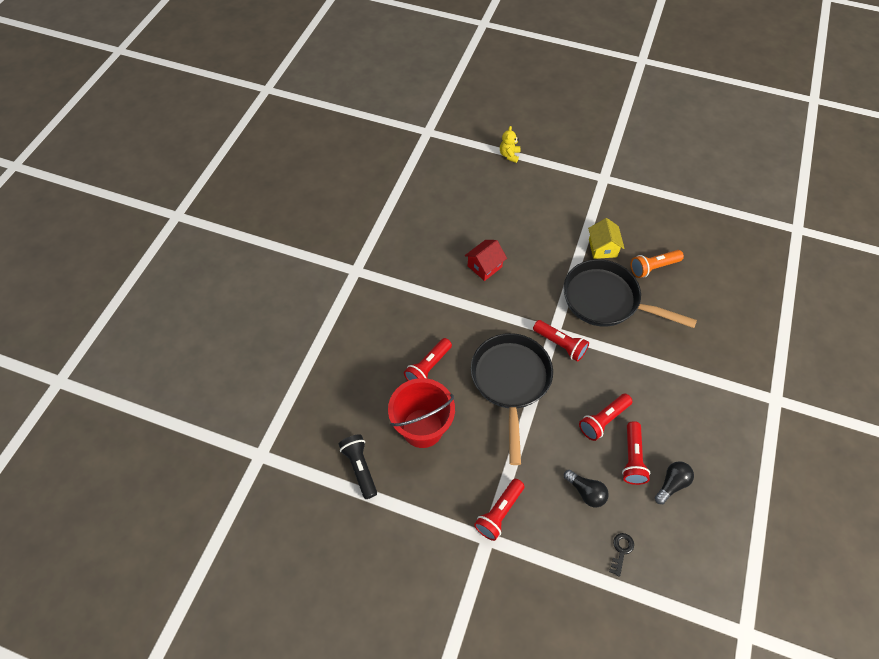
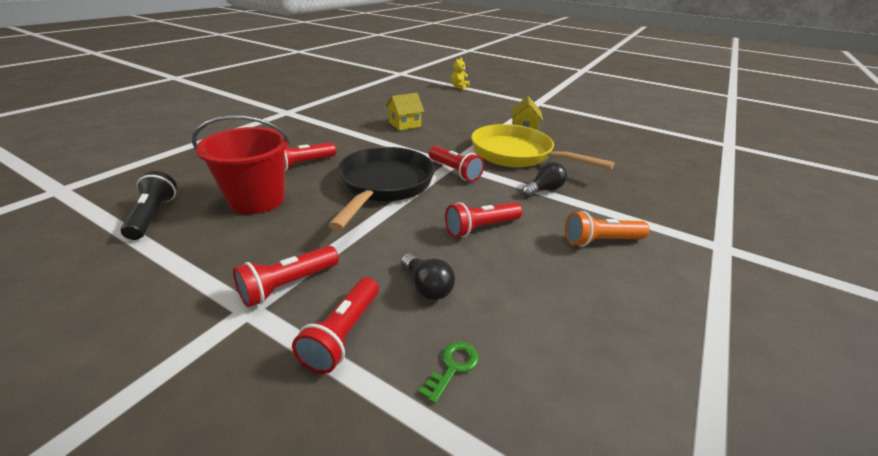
camera: 10 degrees right, 25 degrees down
red house [465,240,507,281] -> yellow house [386,93,424,131]
black pan [563,259,697,328] -> yellow pan [471,124,615,169]
black key [609,533,634,577] -> green key [418,342,479,404]
red flashlight [622,421,650,485] -> red flashlight moved to [292,277,379,374]
orange flashlight [631,250,684,278] -> orange flashlight moved to [565,211,650,247]
black light bulb [655,461,694,504] -> black light bulb moved to [522,162,567,197]

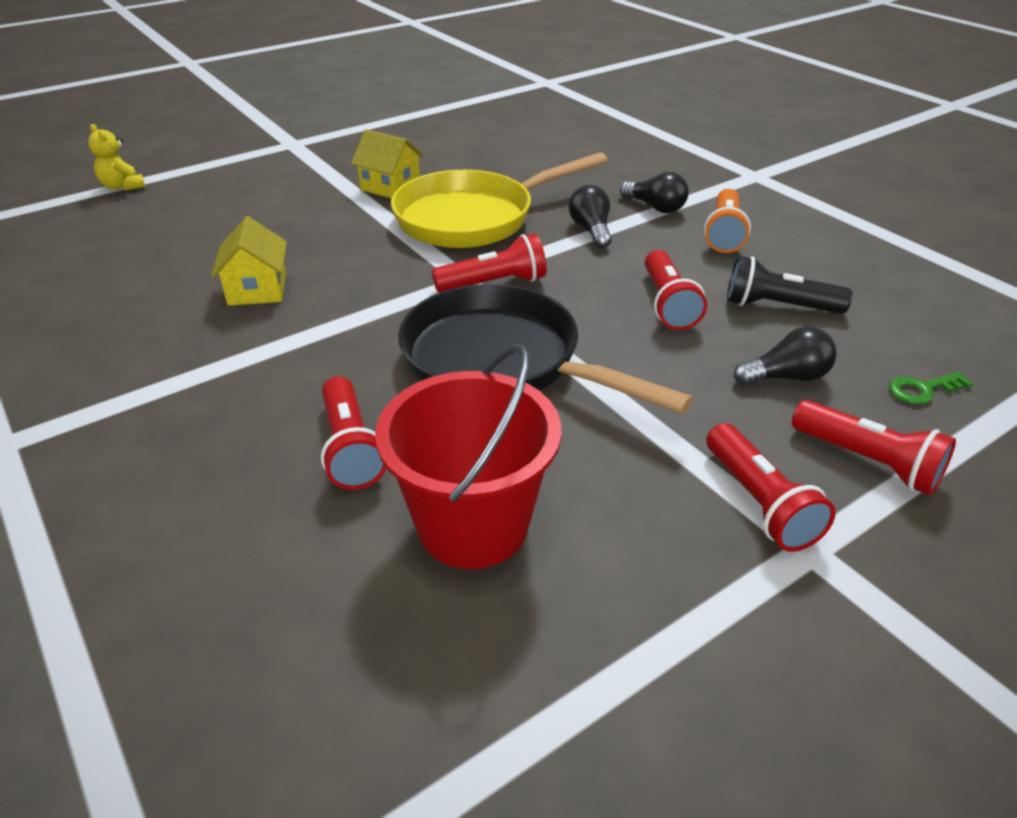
camera: 65 degrees left, 5 degrees up
black flashlight [120,171,177,240] -> black flashlight moved to [727,256,853,314]
green key [418,342,479,404] -> green key turned 75 degrees counterclockwise [889,372,973,404]
none -> black light bulb [620,172,689,213]

